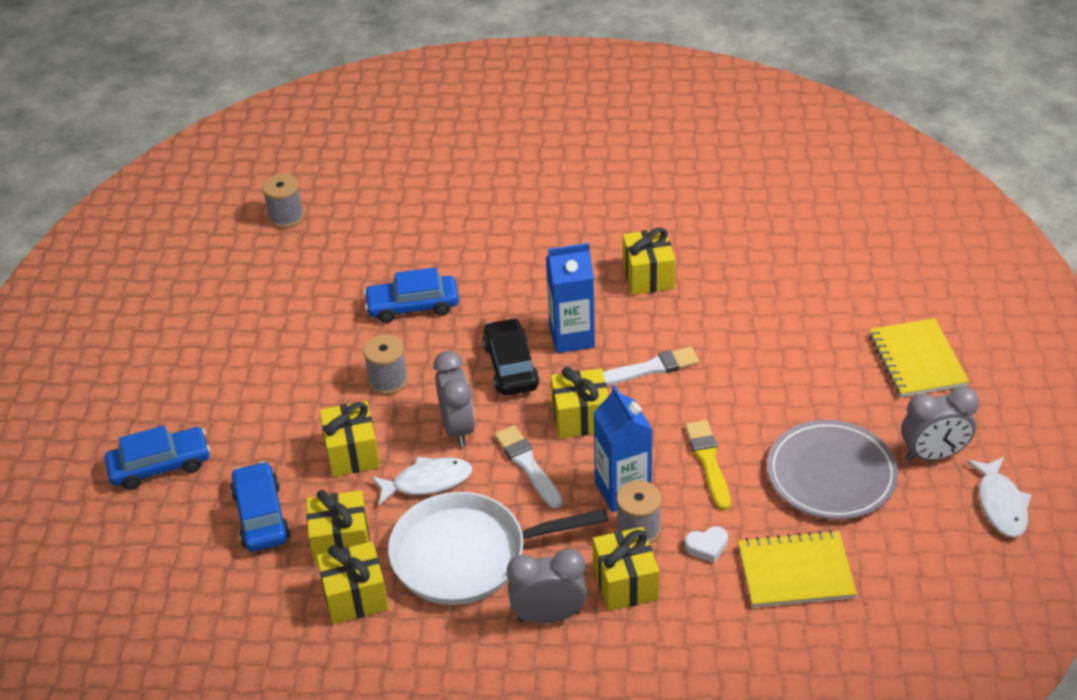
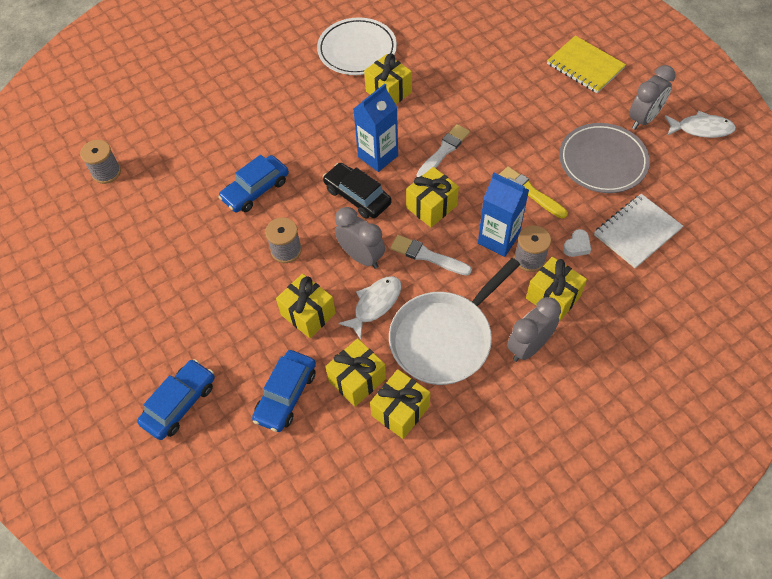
camera: 35 degrees left, 15 degrees up
blue car [230,461,290,552] -> blue car turned 105 degrees counterclockwise [252,350,316,432]
yellow notebook [738,530,857,608] -> white notebook [594,194,683,268]
white fish [967,457,1031,537] -> white fish turned 45 degrees counterclockwise [665,110,736,138]
none -> white plate [317,17,397,75]

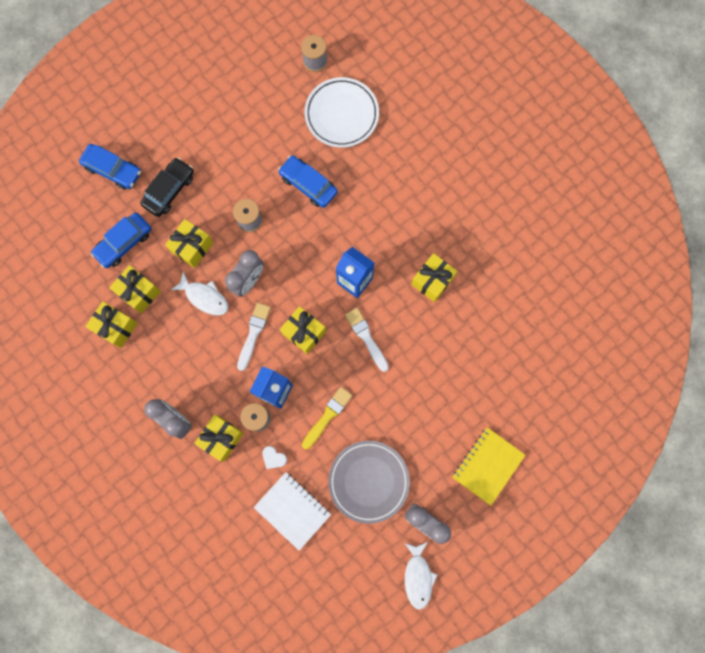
camera: 80 degrees right, 20 degrees up
blue car [252,350,316,432] -> blue car turned 60 degrees counterclockwise [91,213,151,268]
white plate [317,17,397,75] -> white plate moved to [305,77,379,148]
black car [323,163,392,219] -> black car moved to [140,158,194,217]
white pan [389,258,520,385] -> none
white brush [417,124,470,177] -> white brush turned 150 degrees counterclockwise [345,308,389,372]

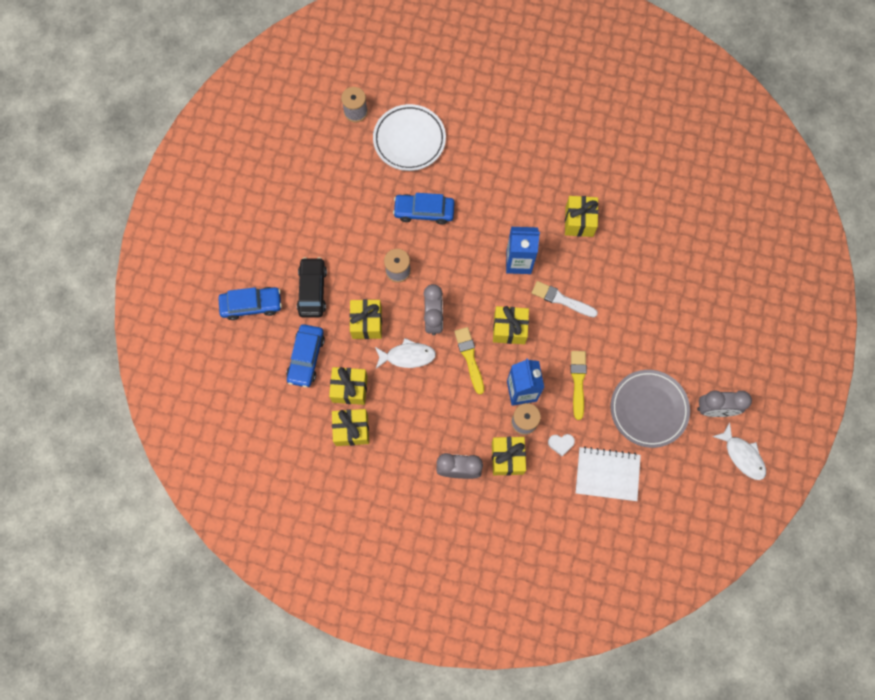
camera: 35 degrees left, 5 degrees down
white brush [237,303,271,371] -> yellow brush [454,327,484,395]
yellow notebook [452,427,525,506] -> none

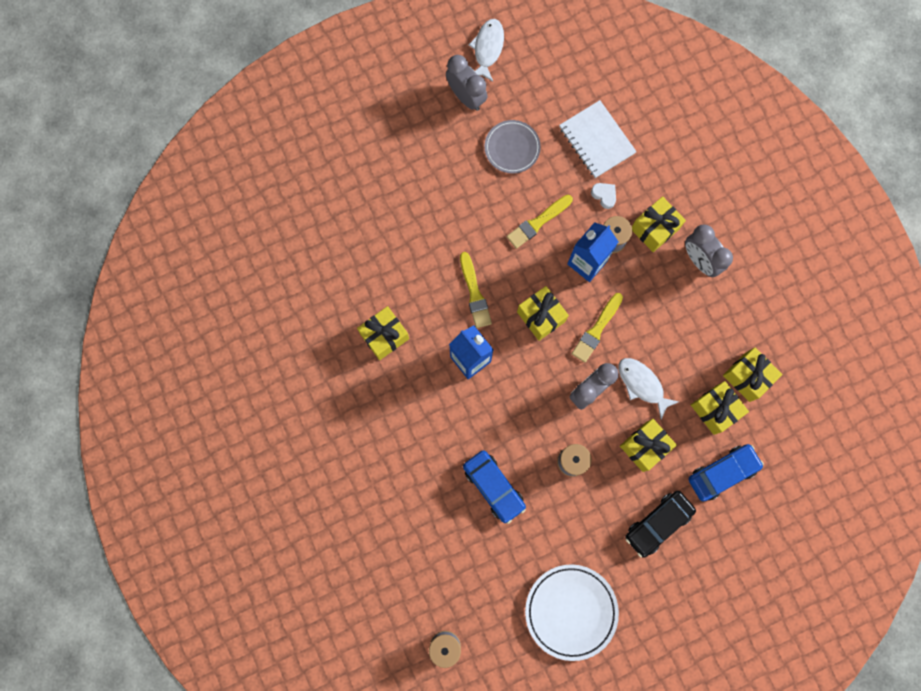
camera: 130 degrees left, 5 degrees up
blue car [218,287,282,320] -> none
white plate [373,104,446,171] -> white plate moved to [525,564,619,661]
white brush [532,281,598,317] -> yellow brush [460,252,492,328]
grey plate [611,370,690,448] -> grey plate [485,120,541,174], size x0.65

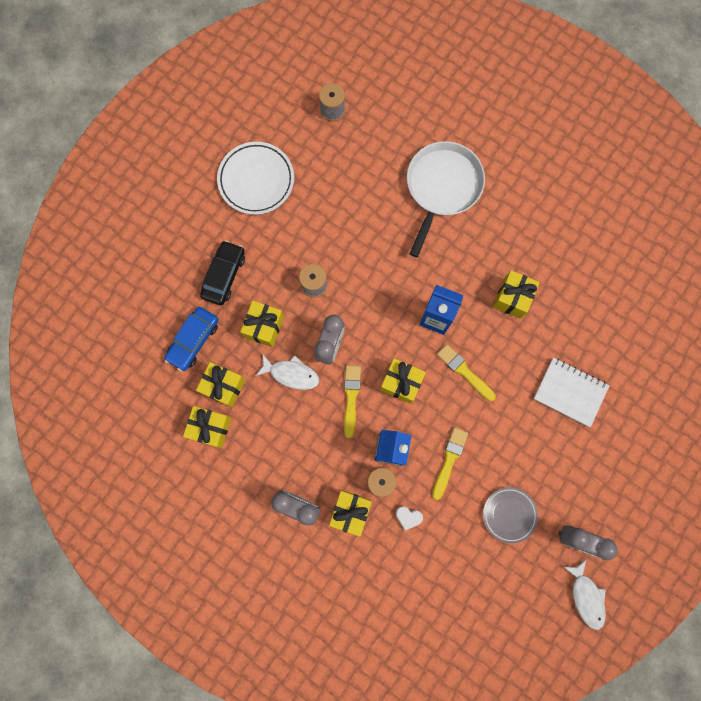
camera: 150 degrees right, 0 degrees up
blue car [463,450,526,524] -> none
white notebook [559,100,637,178] -> white notebook moved to [533,358,610,427]
none -> white pan [407,141,485,257]

